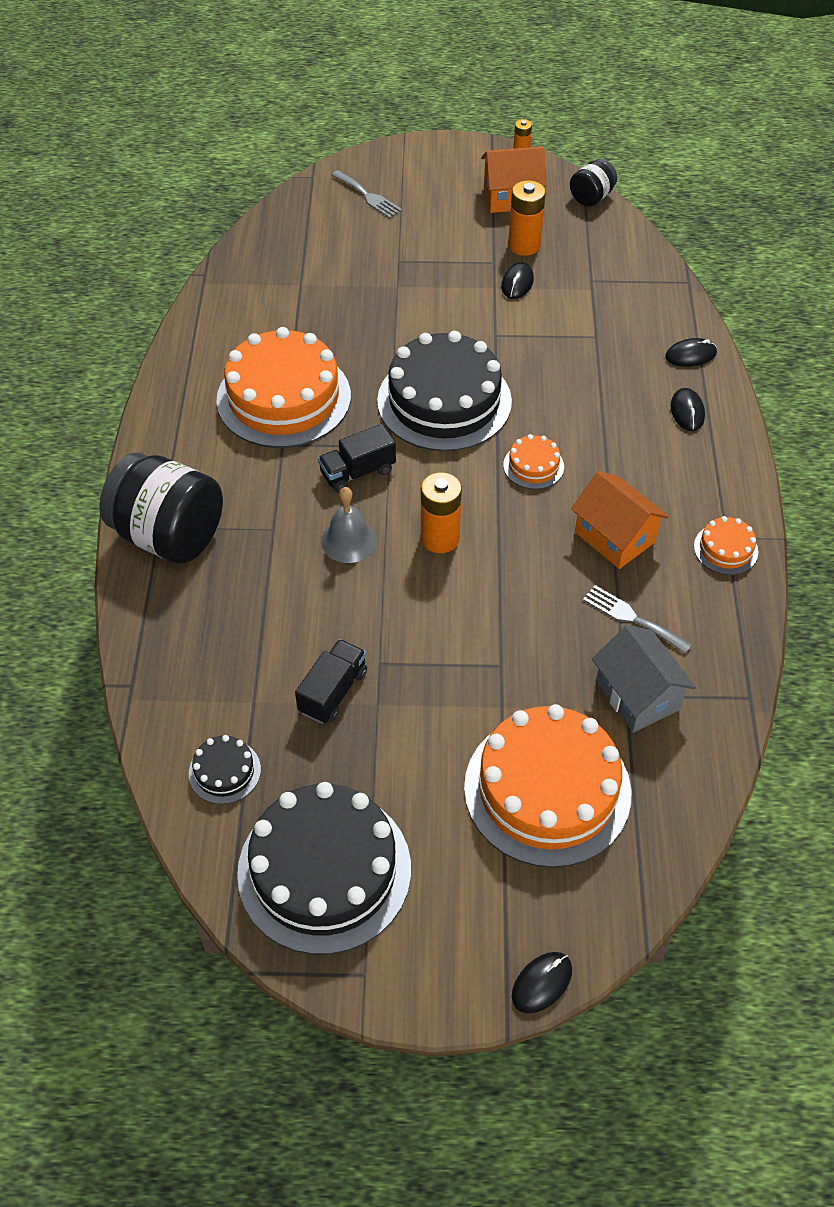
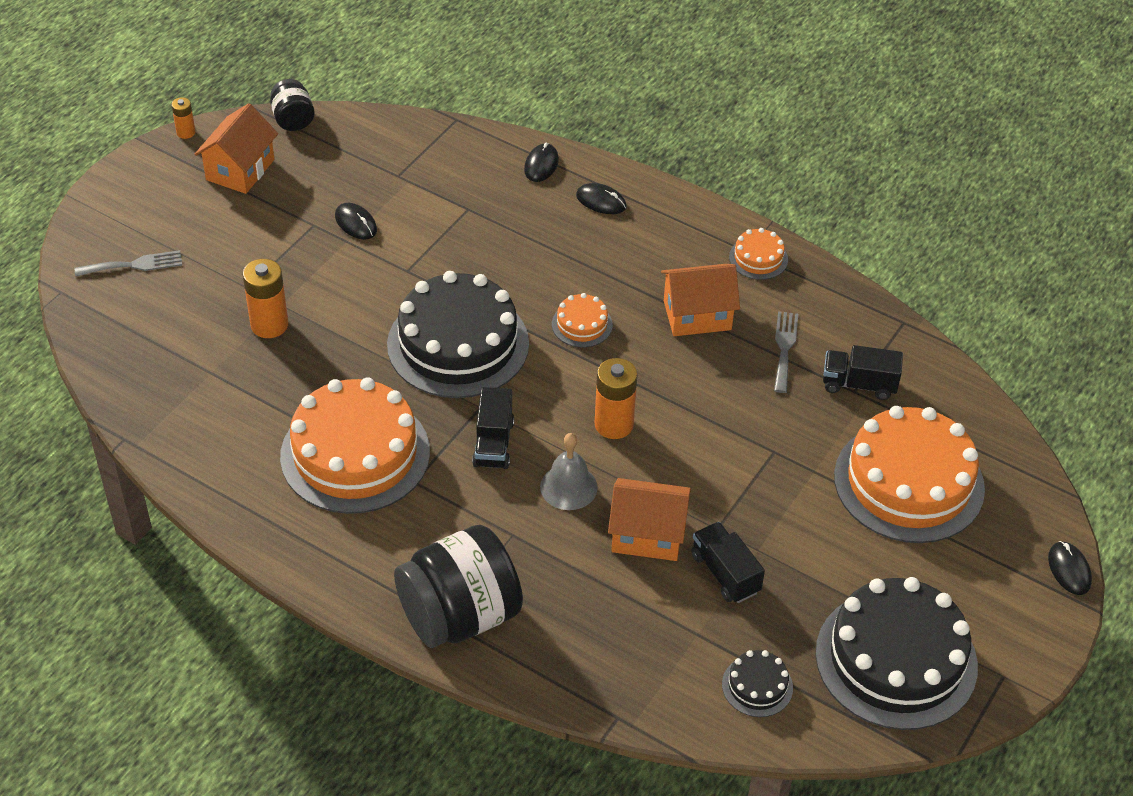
camera: 60 degrees left, 5 degrees down
orange battery [508,180,546,256] -> orange battery moved to [243,259,288,338]
grey fork [583,585,692,654] -> grey fork turned 120 degrees clockwise [774,311,798,393]
grey house [592,625,696,733] -> black truck [823,345,903,400]
none -> orange house [608,478,691,561]

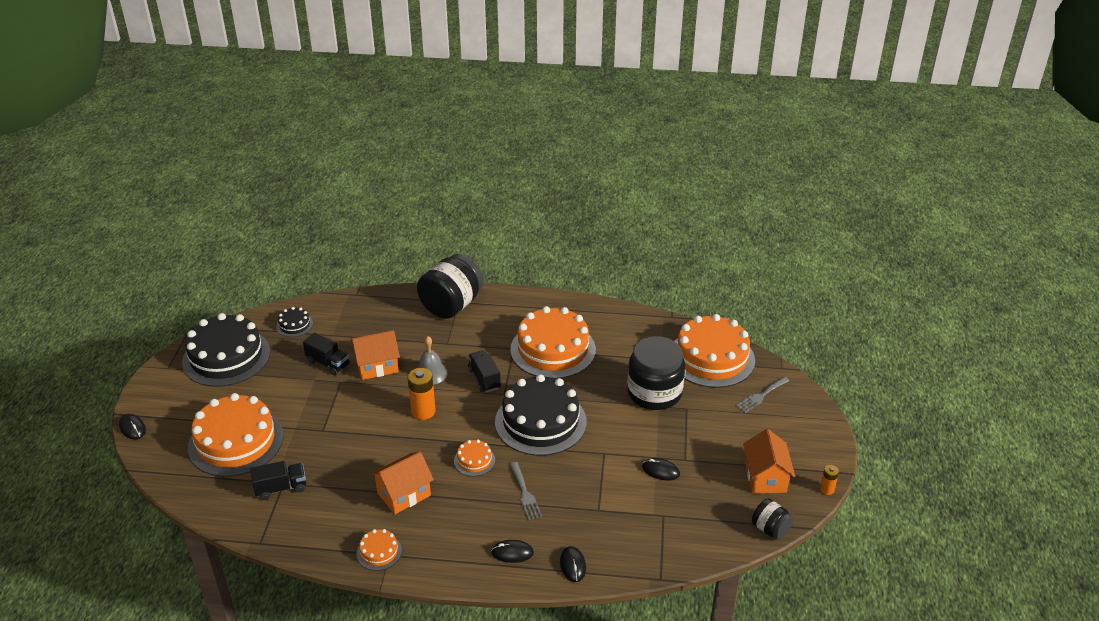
camera: 155 degrees right, 10 degrees down
orange battery [243,259,288,338] -> black jar [627,336,685,410]
grey fork [774,311,798,393] -> grey fork moved to [509,462,542,520]
none -> orange cake [675,314,755,388]

